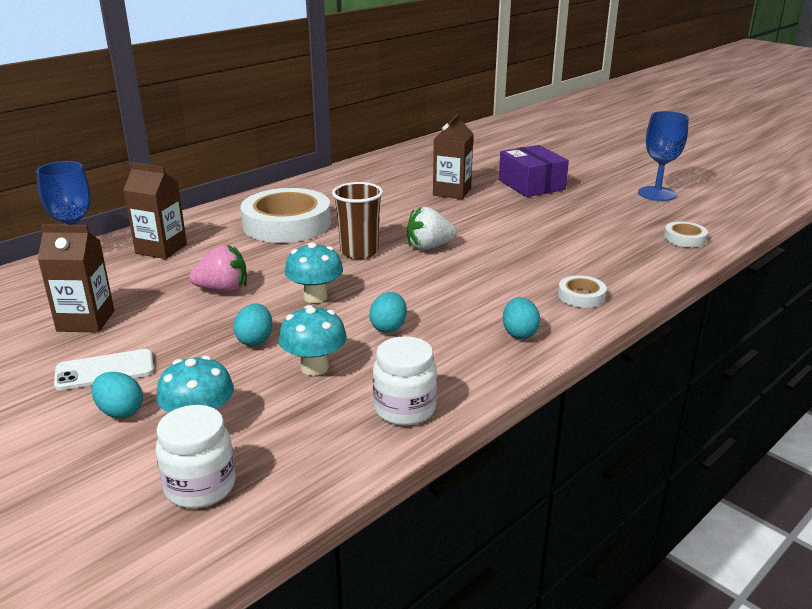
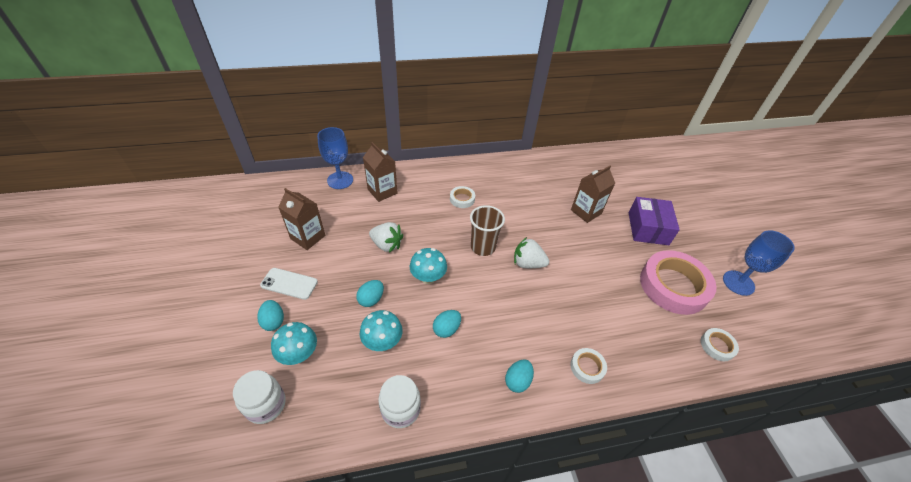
camera: 30 degrees right, 20 degrees up
pink strawberry [189,244,247,292] -> white strawberry [369,222,403,253]
white tape [240,188,331,243] -> white tape [450,186,475,208], size x0.44
none -> pink tape [640,250,716,315]

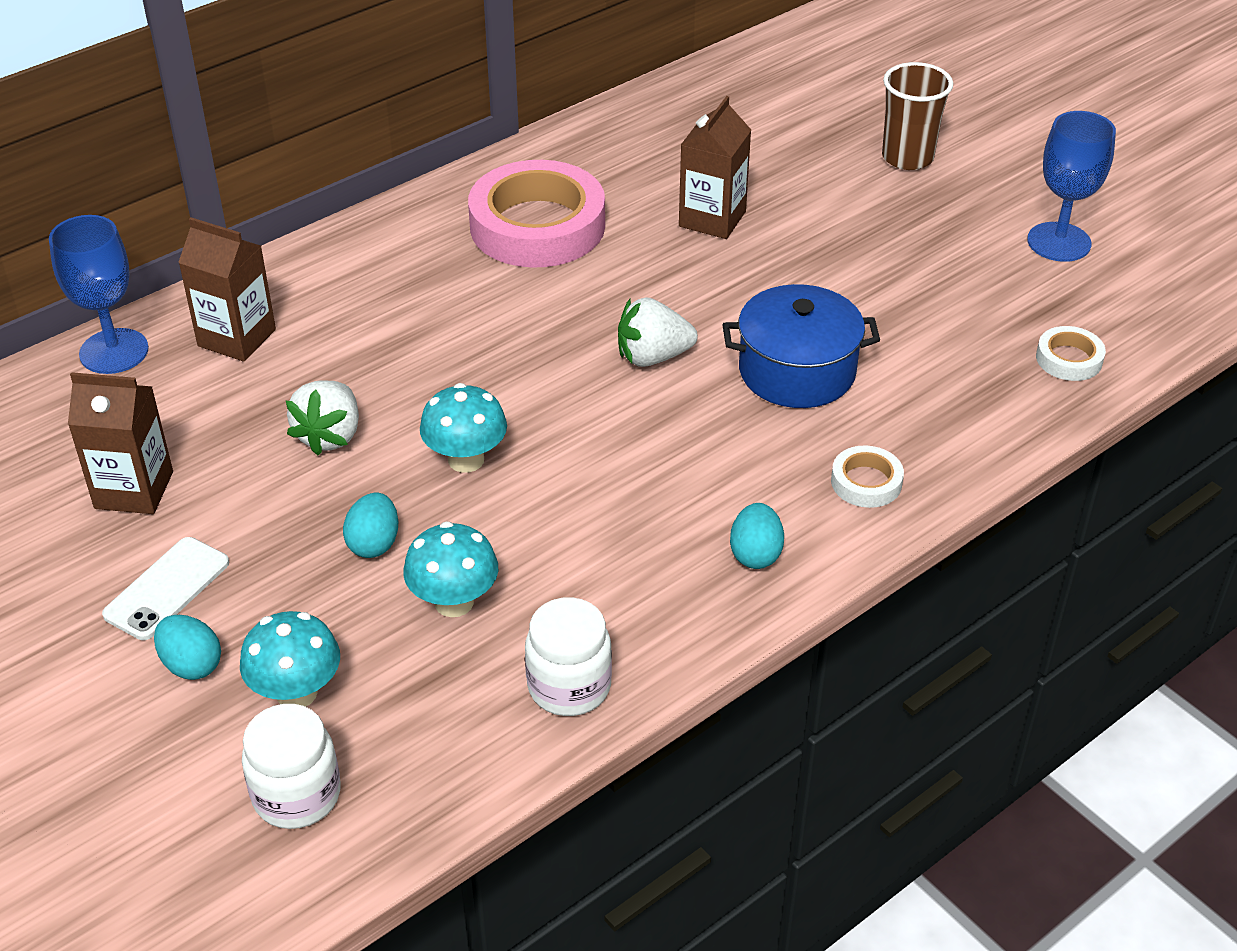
camera: 25 degrees left, 5 degrees down
white phone [260,268,318,300] -> white phone turned 45 degrees counterclockwise [102,537,229,640]
white strawberry [369,222,403,253] -> white strawberry turned 105 degrees clockwise [286,381,359,456]
turquoise egg [433,310,461,338] -> none
white tape [450,186,475,208] -> none
brown cup [470,205,505,256] -> brown cup moved to [882,62,953,170]
purple box [629,197,680,245] -> none
pink tape [640,250,716,315] -> pink tape moved to [468,160,605,268]
none -> blue pot [722,284,880,408]

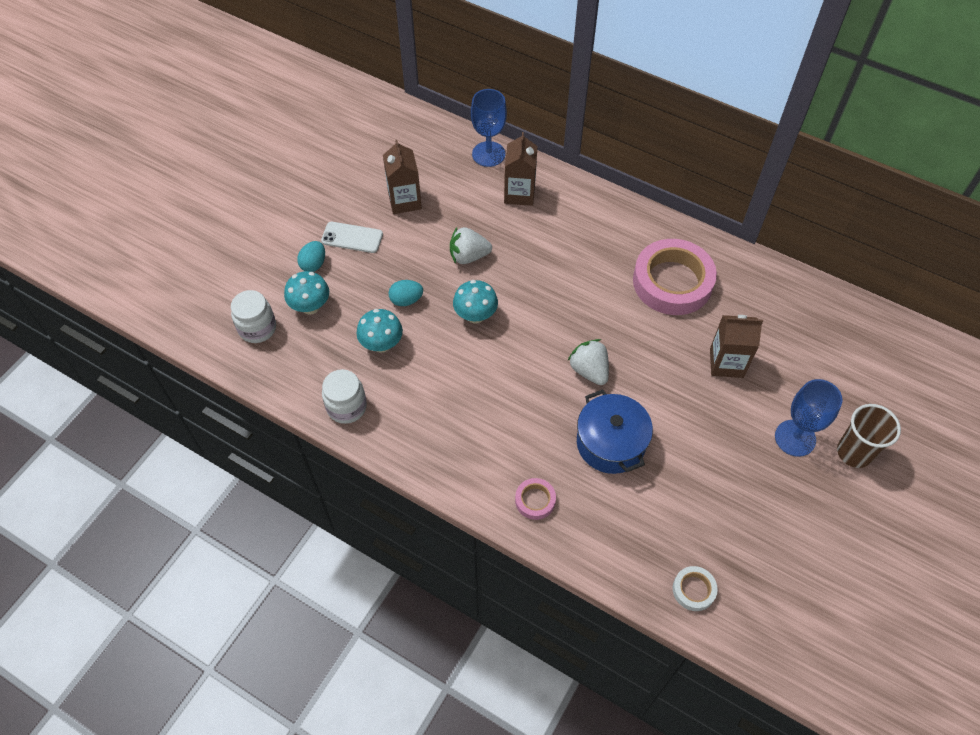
camera: 70 degrees right, 15 degrees up
turquoise egg [730,503,784,569] -> none
white tape [831,445,904,508] -> pink tape [515,478,556,520]
blue goblet [1027,111,1116,262] -> blue goblet moved to [775,379,842,457]

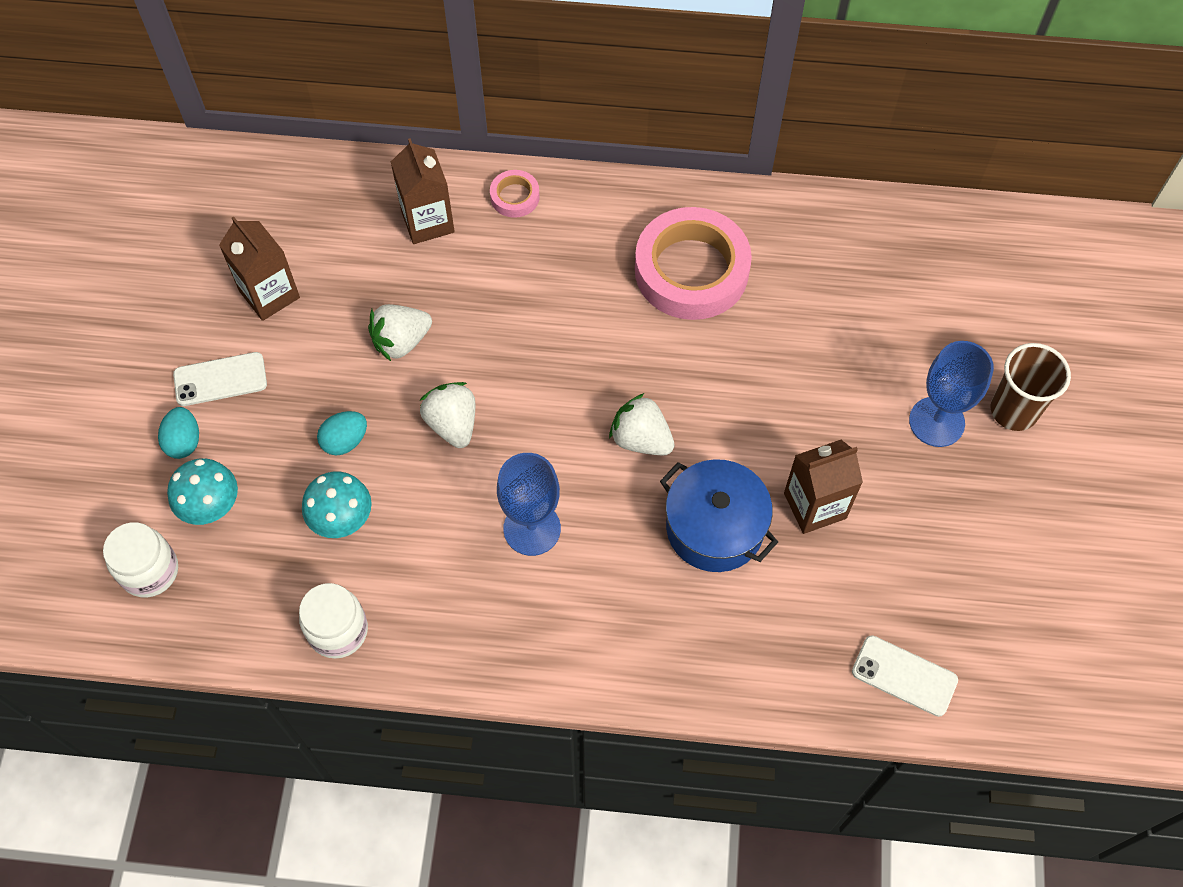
camera: 25 degrees left, 5 degrees up
turquoise mushroom [453,280,498,324] -> white strawberry [420,382,475,448]
blue goblet [471,89,507,167] -> blue goblet moved to [497,453,561,556]
pink tape [515,478,556,520] -> pink tape moved to [490,170,540,218]
white tape [673,566,718,611] -> white phone [852,635,958,717]
brown carton [710,315,763,378] -> brown carton moved to [784,440,863,534]

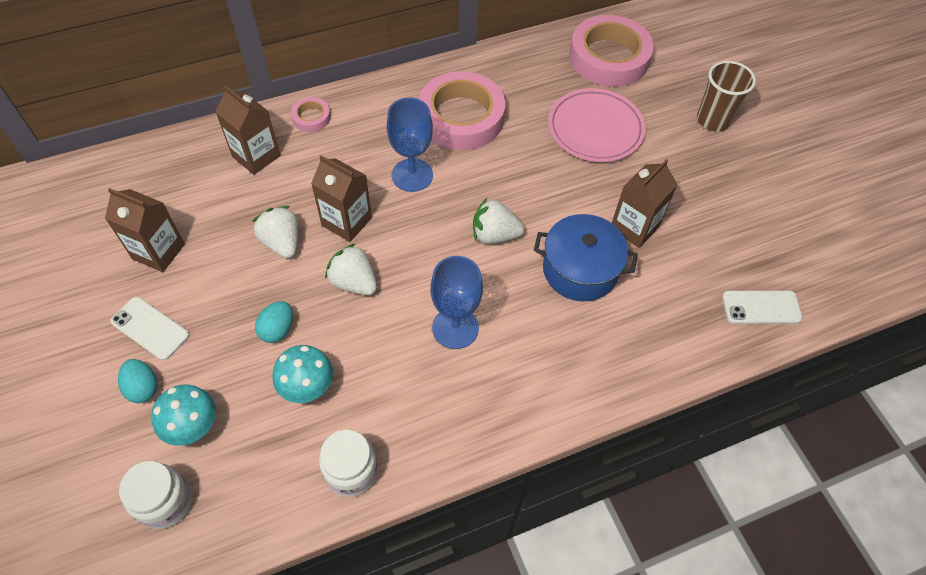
camera: 30 degrees left, 5 degrees down
white phone [173,352,267,406] -> white phone turned 75 degrees clockwise [110,297,189,361]
white strawberry [368,304,432,361] -> white strawberry turned 120 degrees clockwise [252,206,299,258]
blue goblet [909,341,994,447] -> blue goblet moved to [387,97,433,192]
none -> brown carton [311,155,372,242]
none -> pink plate [548,88,646,162]
none -> pink tape [569,15,654,87]

